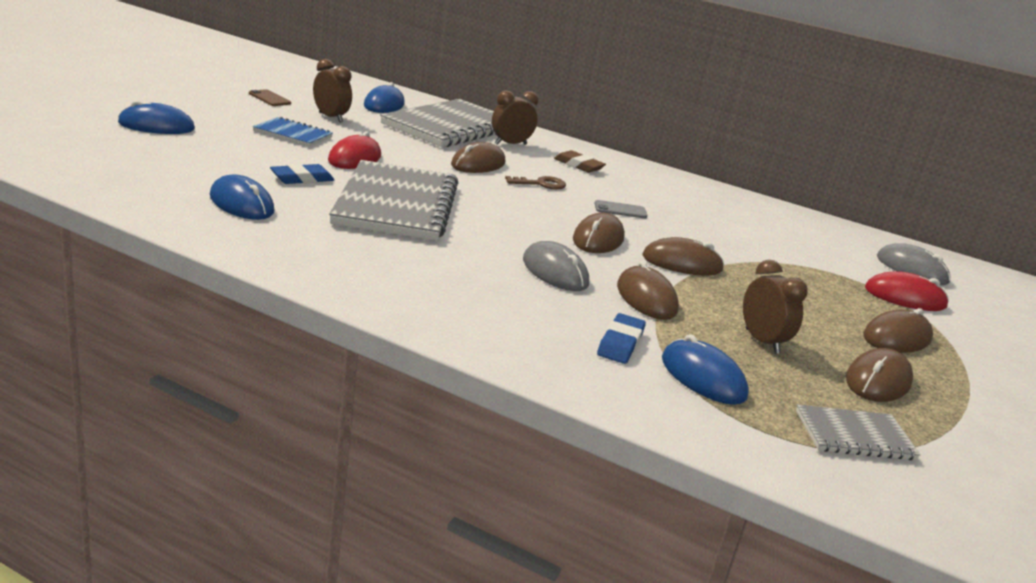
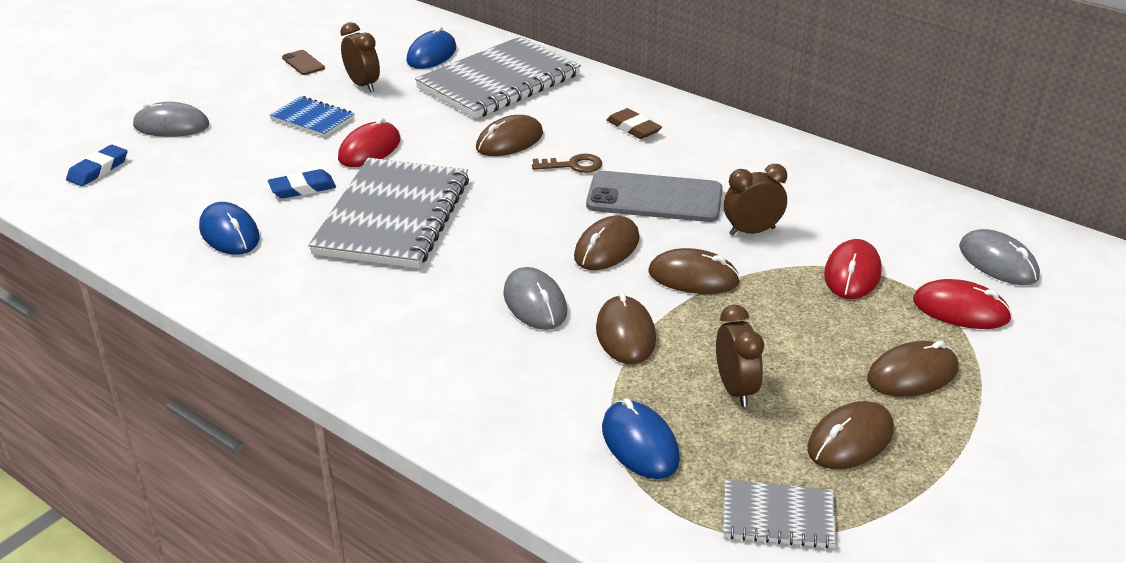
camera: 15 degrees right, 10 degrees up
blue mouse [118,100,195,134] -> grey mouse [133,102,210,137]
brown clock [492,91,538,145] -> brown clock moved to [724,164,787,236]
grey phone [595,200,648,219] -> grey phone [586,171,723,222], size x2.23
blue eraser [597,313,646,364] -> blue eraser moved to [66,145,127,186]
none -> red mouse [824,239,882,299]

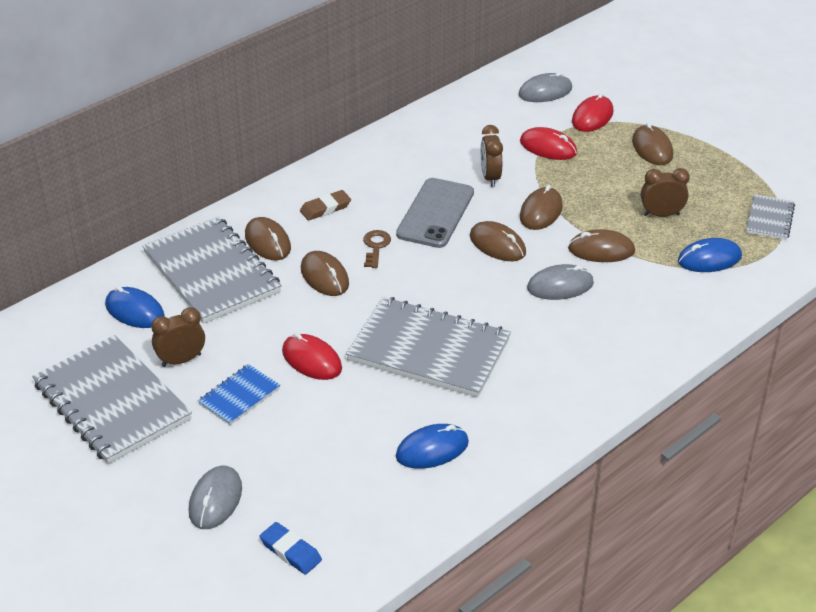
camera: 80 degrees left, 5 degrees up
blue eraser [268,169,336,199] -> none
brown phone [282,50,325,75] -> grey notebook [32,335,192,464]
brown mouse [807,401,894,469] -> brown mouse moved to [245,217,291,260]

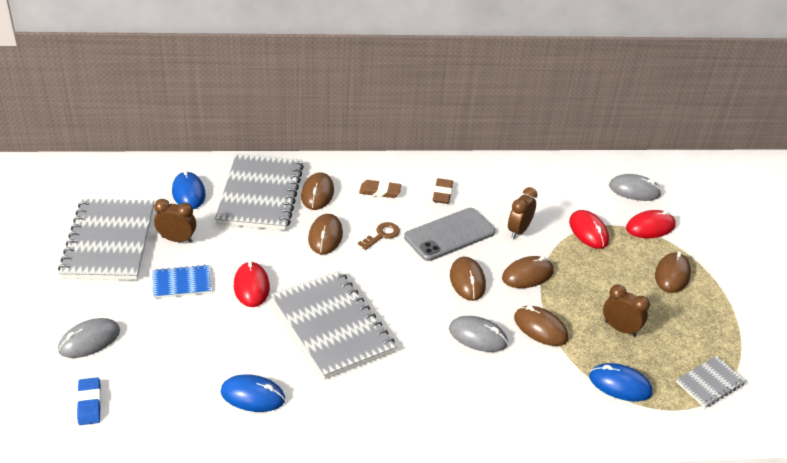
camera: 35 degrees right, 0 degrees up
none -> brown eraser [433,178,453,204]

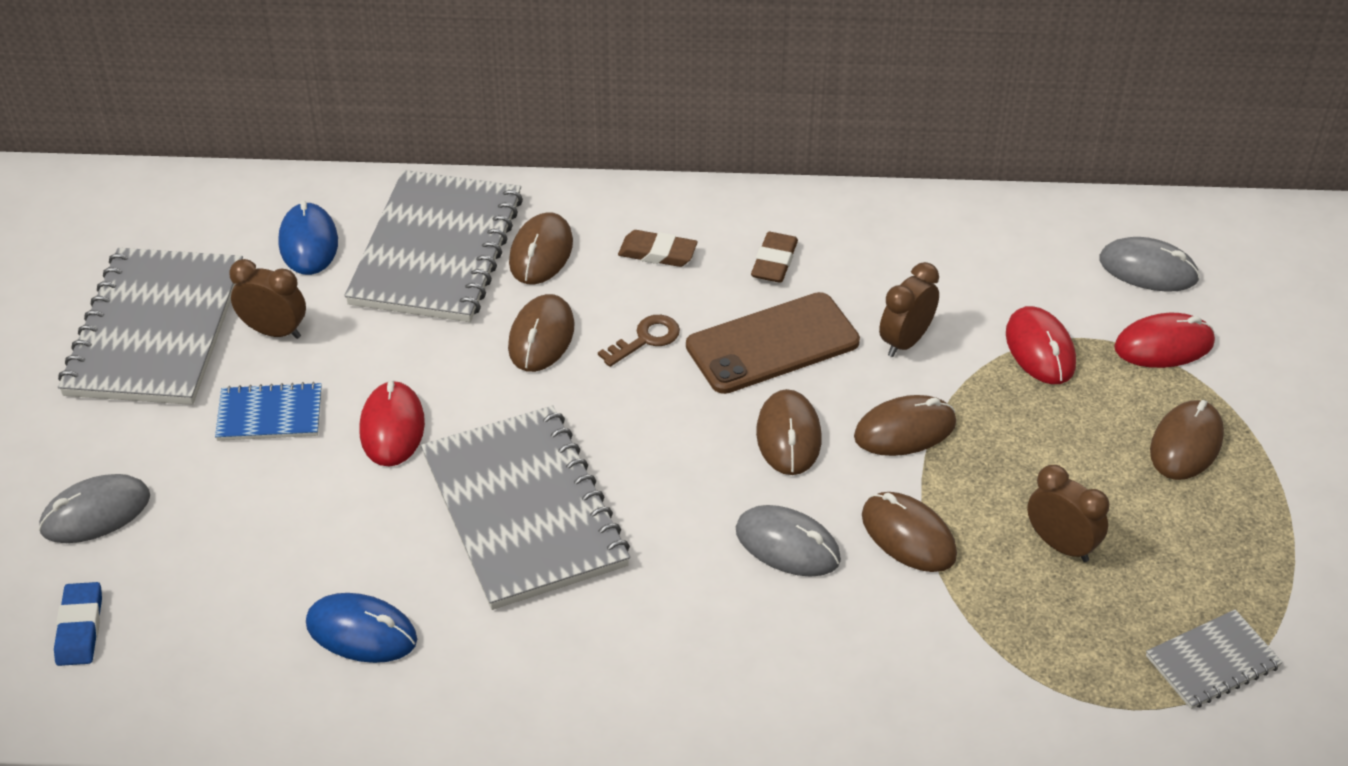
camera: 10 degrees right, 5 degrees up
grey phone [404,208,496,261] -> brown phone [686,292,860,394]
blue mouse [589,363,652,401] -> none

